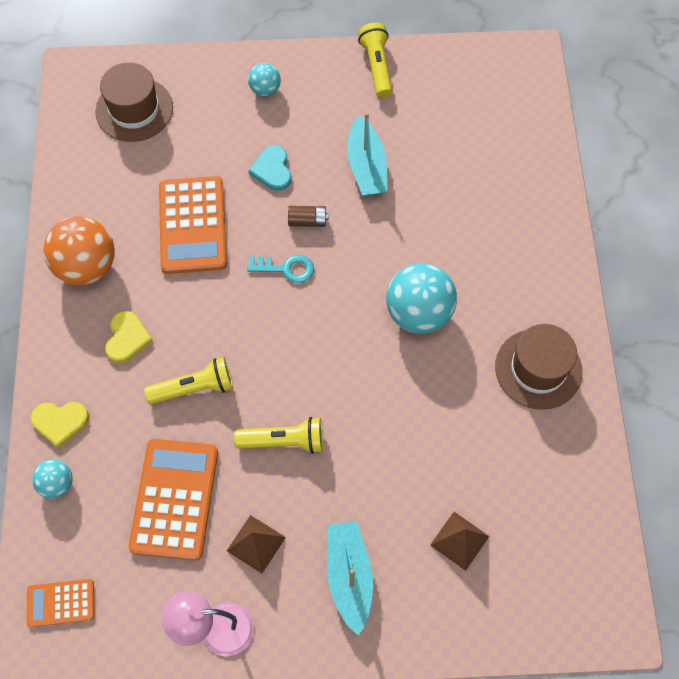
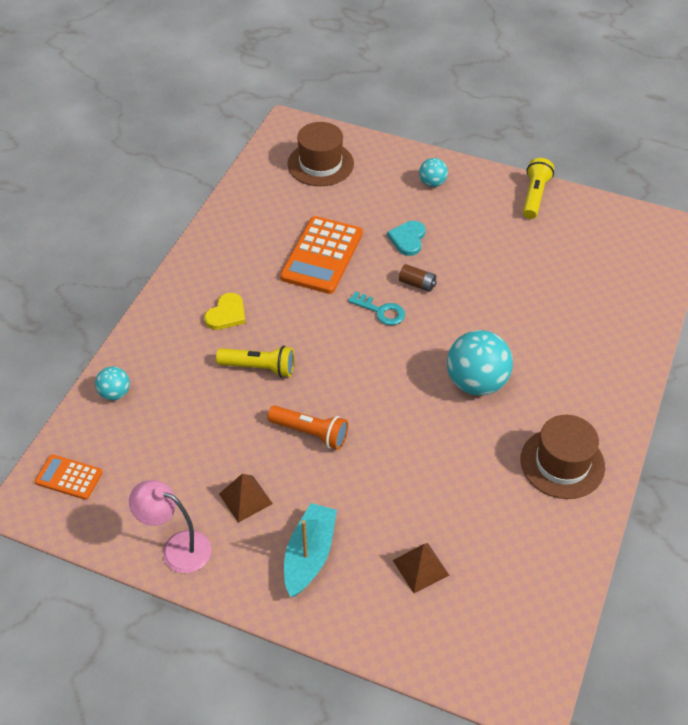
camera: 25 degrees right, 15 degrees down
yellow heart [31,402,89,448] -> none
orange ball [43,216,115,286] -> none
orange calculator [129,439,218,561] -> none
yellow flashlight [234,417,323,454] -> orange flashlight [267,406,348,450]
turquoise boat [347,112,387,196] -> none

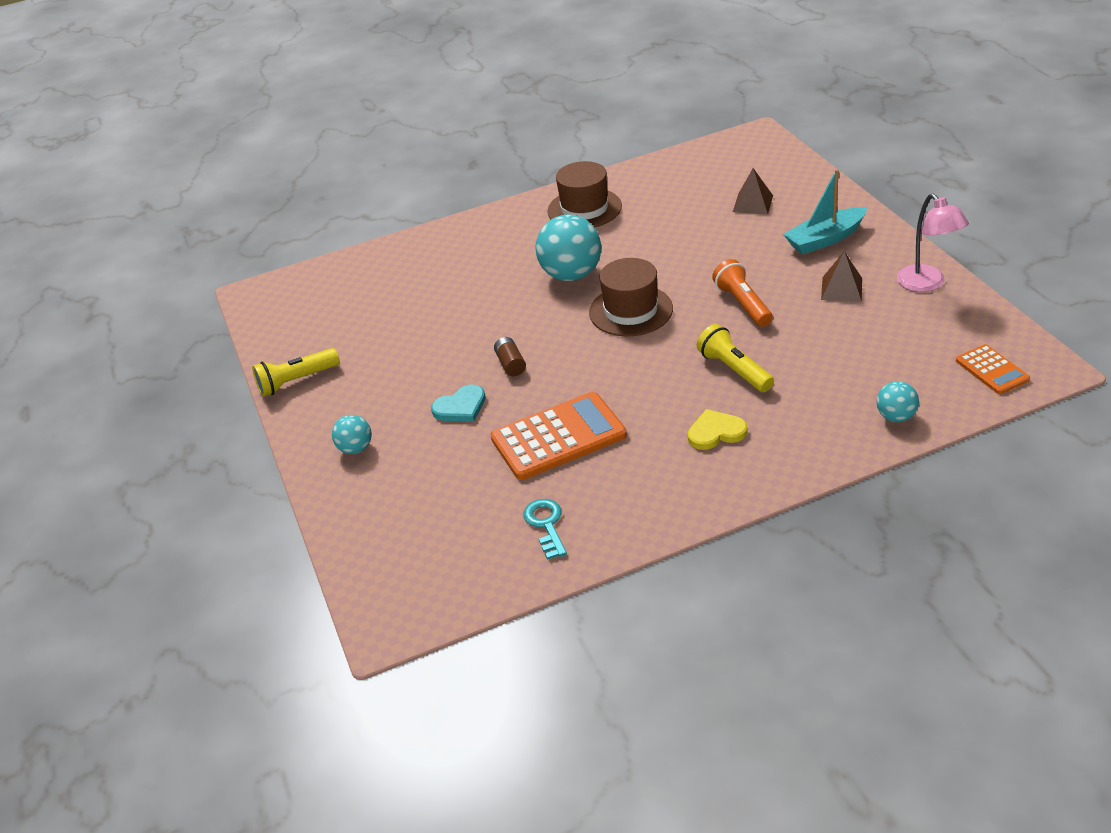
camera: 130 degrees left, 10 degrees down
brown hat [287,122,354,186] -> brown hat moved to [589,258,673,336]
turquoise key [348,291,405,325] -> turquoise key moved to [523,499,567,560]

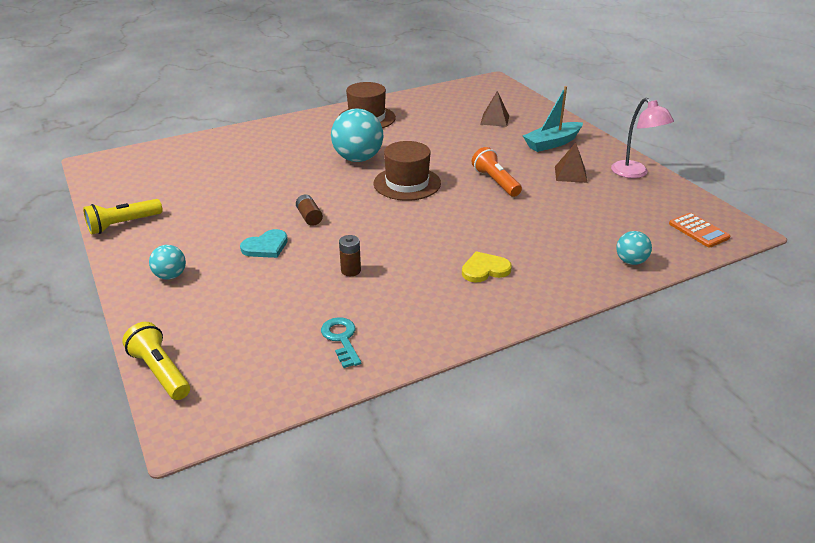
camera: 10 degrees left, 5 degrees down
orange calculator [490,392,627,480] -> brown battery [339,235,361,276]
yellow flashlight [697,324,774,392] -> yellow flashlight moved to [122,322,190,400]

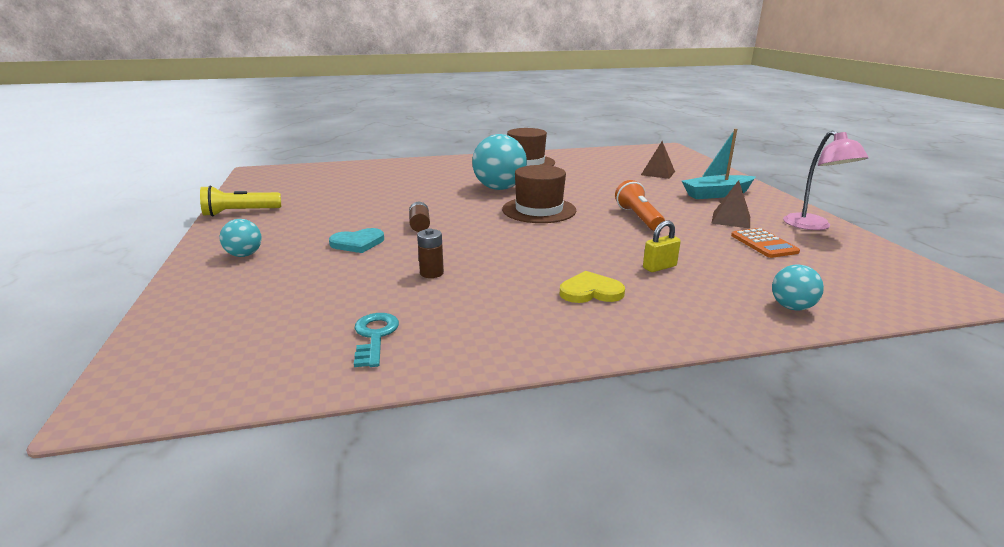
camera: 15 degrees right, 10 degrees down
yellow flashlight [122,322,190,400] -> none
orange calculator [669,213,730,248] -> orange calculator moved to [731,228,800,258]
none -> yellow padlock [643,220,681,272]

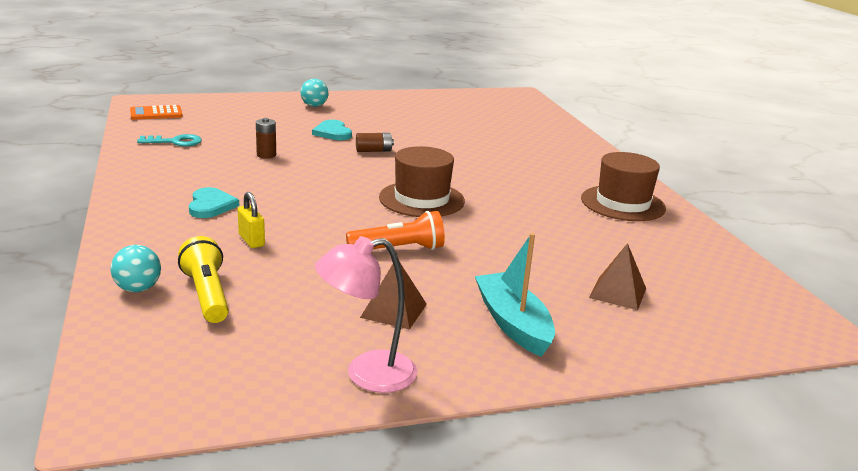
camera: 85 degrees right, 0 degrees up
yellow flashlight [200,185,281,217] -> yellow flashlight moved to [178,236,229,323]
turquoise ball [472,134,527,190] -> none
yellow heart [560,271,625,303] -> turquoise heart [189,187,239,218]
orange calculator [731,228,800,258] -> orange calculator moved to [130,105,183,120]

